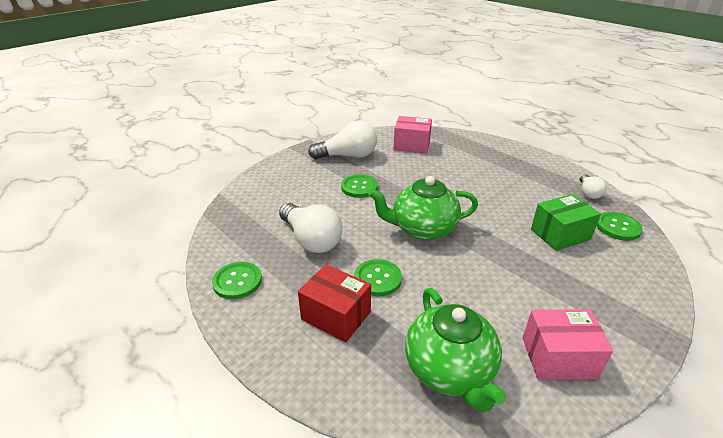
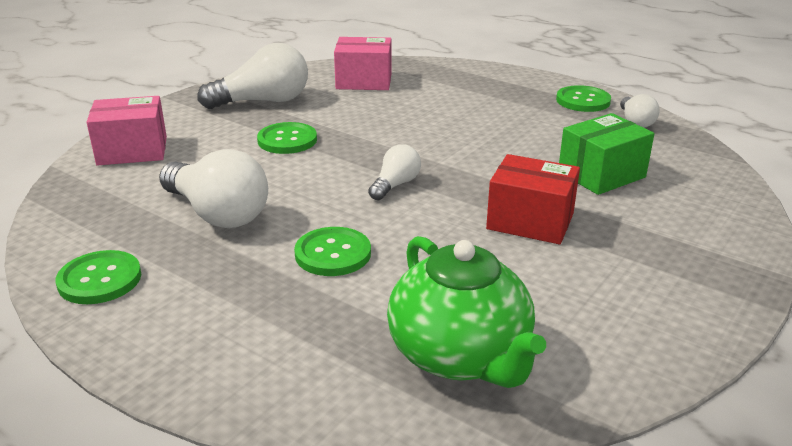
camera: 10 degrees left, 5 degrees down
red box [298,264,371,342] -> red box moved to [486,154,580,244]
green teapot [368,176,478,240] -> white light bulb [368,144,421,201]
pink box [523,309,613,380] -> pink box moved to [86,96,167,166]
green button [597,212,643,241] -> green button moved to [556,85,611,112]

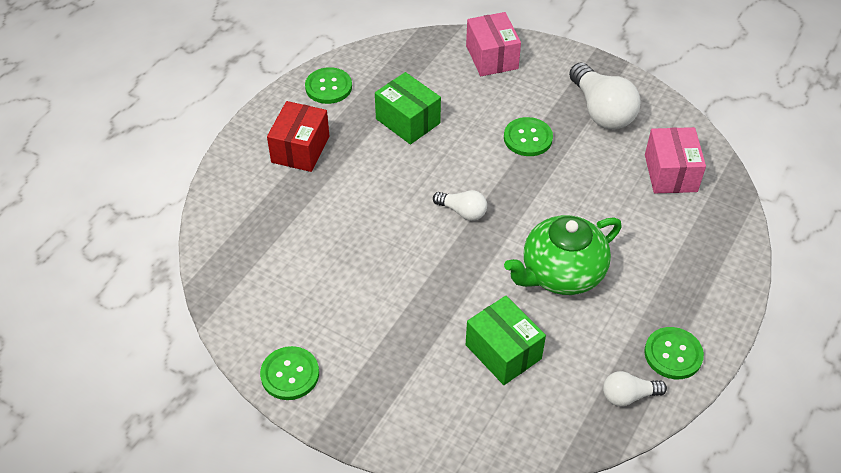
camera: 85 degrees right, 20 degrees up
white light bulb [159,149,268,228] -> green box [375,72,441,145]
green button [294,227,371,276] -> green button moved to [260,346,319,400]
green teapot [387,236,546,388] -> green teapot moved to [504,215,622,295]
red box [486,154,580,244] -> red box moved to [267,101,329,172]

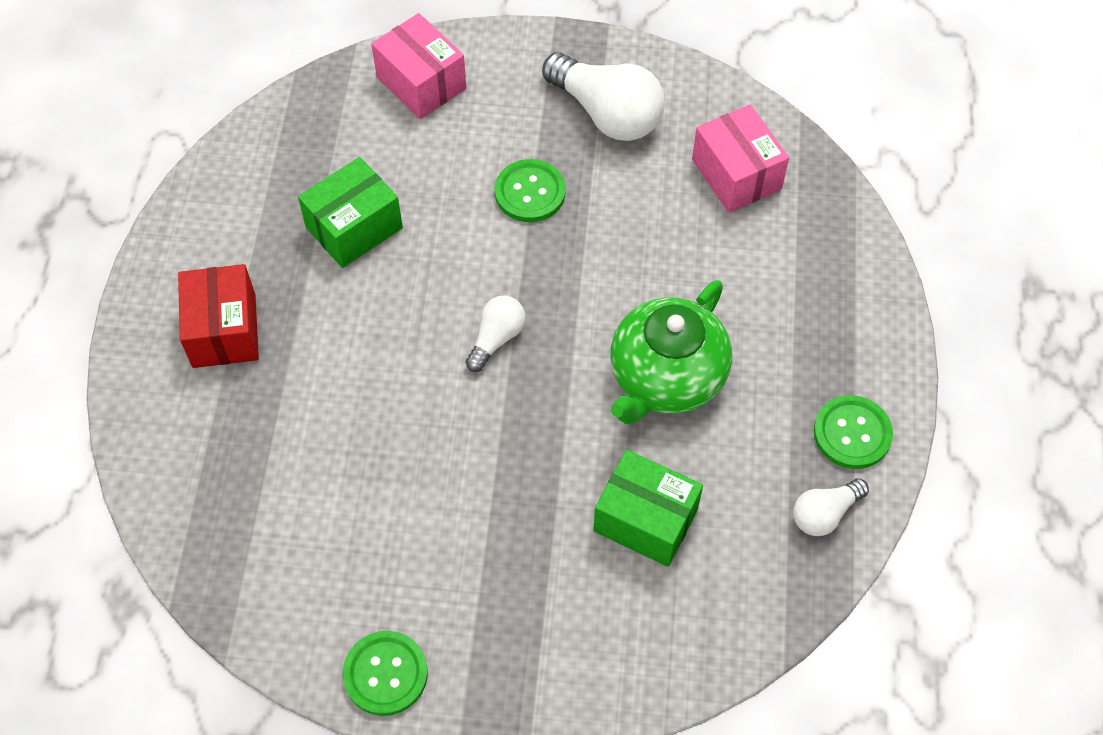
camera: 25 degrees left, 10 degrees up
green button [305,67,352,104] -> none
green box [375,72,441,145] -> green box turned 60 degrees counterclockwise [298,157,403,268]
white light bulb [433,190,487,221] -> white light bulb turned 60 degrees counterclockwise [466,295,525,372]

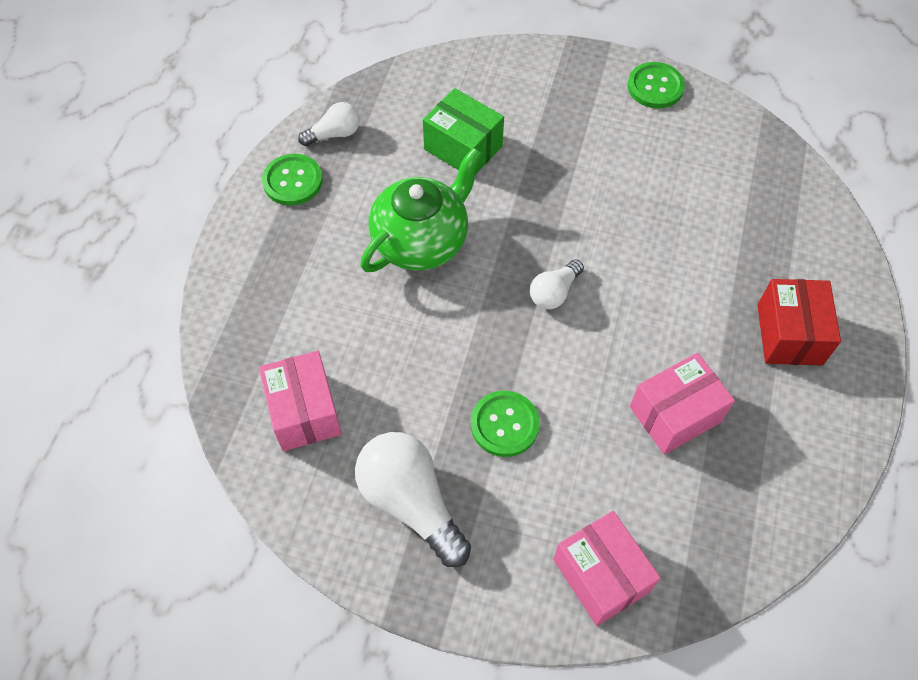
camera: 170 degrees left, 0 degrees up
green box [298,157,403,268] -> pink box [630,353,735,455]

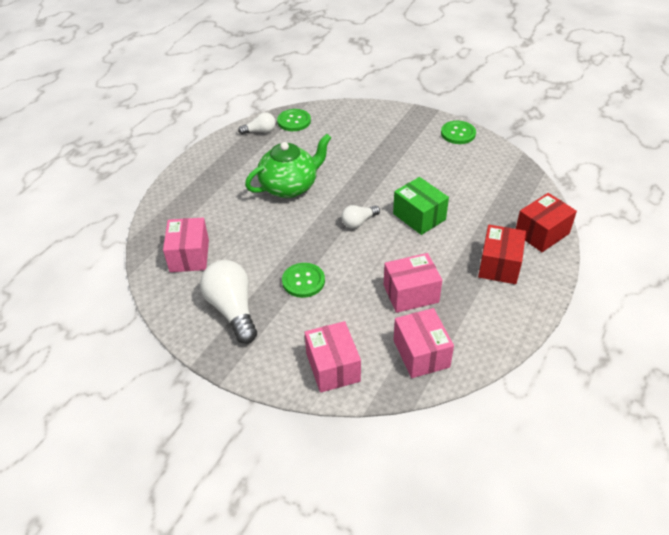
camera: 15 degrees right, 15 degrees down
green button [262,154,323,206] -> green button moved to [277,109,311,131]
green box [423,88,504,175] -> green box moved to [393,177,449,235]
none -> pink box [393,308,454,378]
none -> red box [516,193,577,252]

